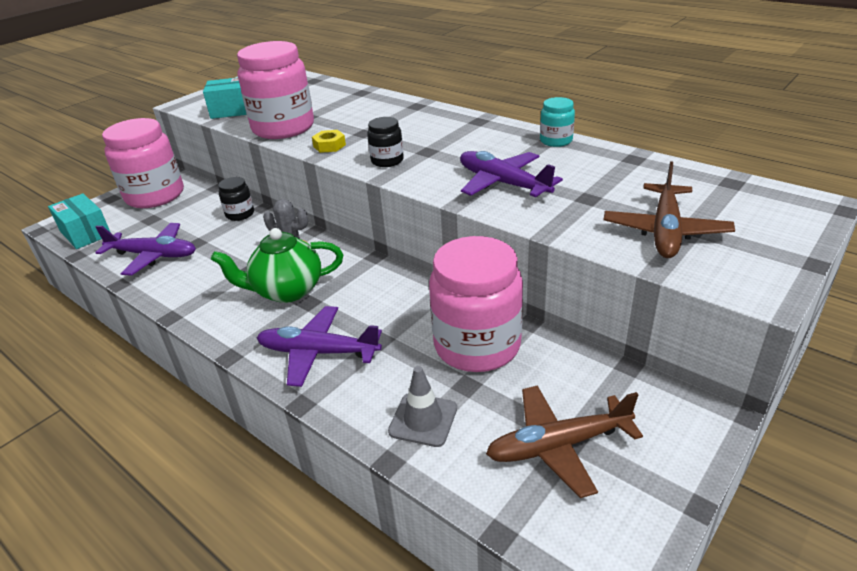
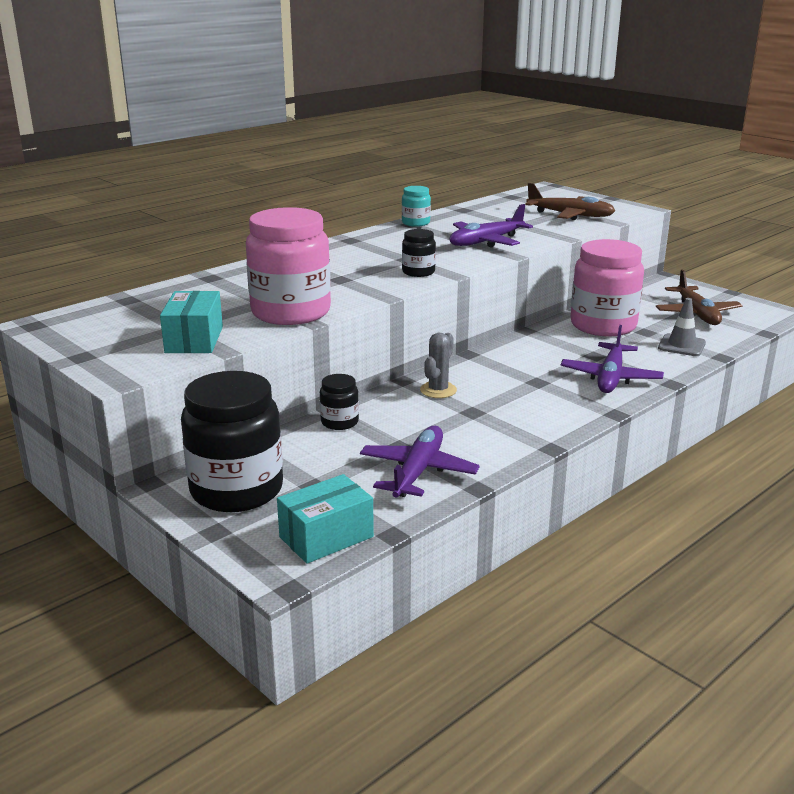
camera: 85 degrees left, 10 degrees down
pink jar [102,118,184,208] -> black jar [181,371,283,512]
green teapot [211,228,343,303] -> none
yellow nut [312,130,346,153] -> none

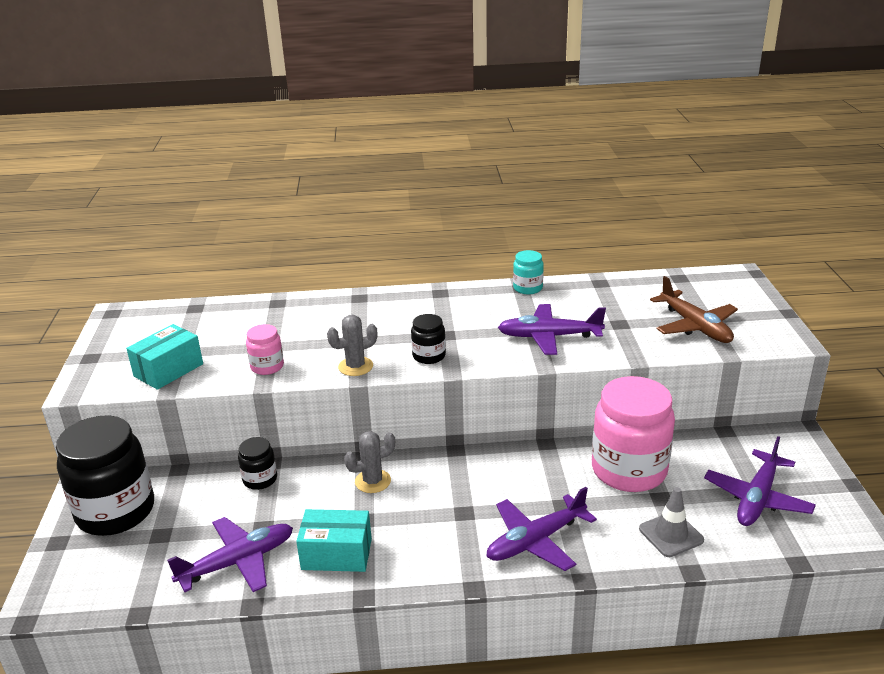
camera: 40 degrees right, 5 degrees up
pink jar [246,207,331,325] -> pink jar [246,324,284,375], size x0.46
turquoise box [277,474,374,564] -> turquoise box moved to [296,509,372,572]
brown plane [656,269,743,325] -> purple plane [704,436,816,526]
none -> grey cactus [327,315,377,376]

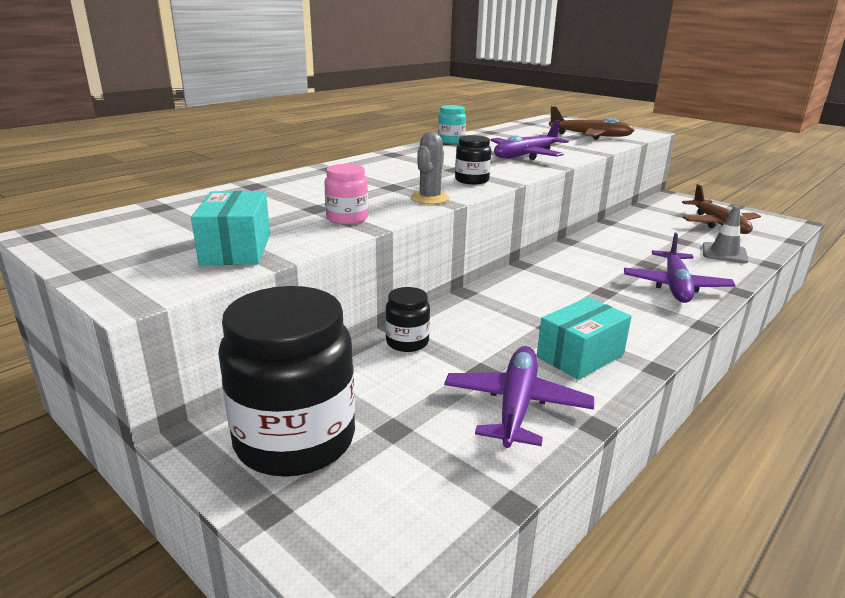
camera: 45 degrees left, 5 degrees down
grey cactus [344,431,395,493] -> none
pink jar [592,376,675,492] -> none
purple plane [704,436,816,526] -> brown plane [682,184,761,234]

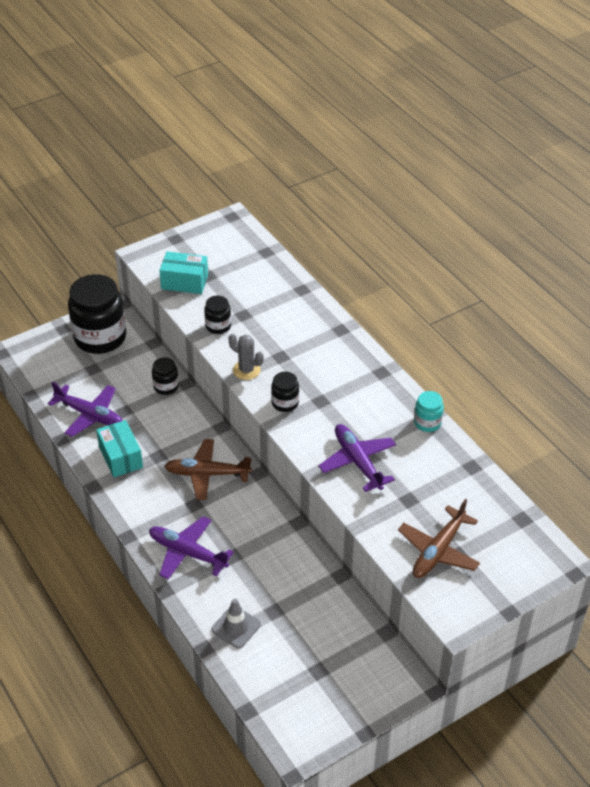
camera: 105 degrees right, 20 degrees up
pink jar [324,164,368,225] -> black jar [204,296,231,334]
brown plane [682,184,761,234] -> brown plane moved to [164,439,252,500]

